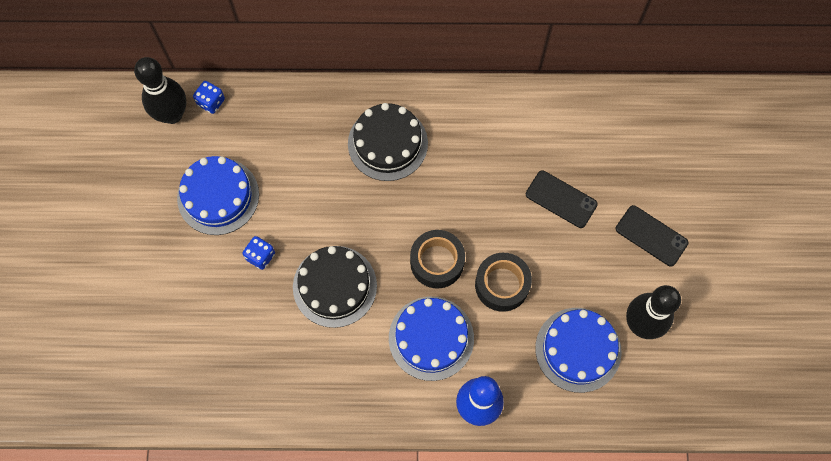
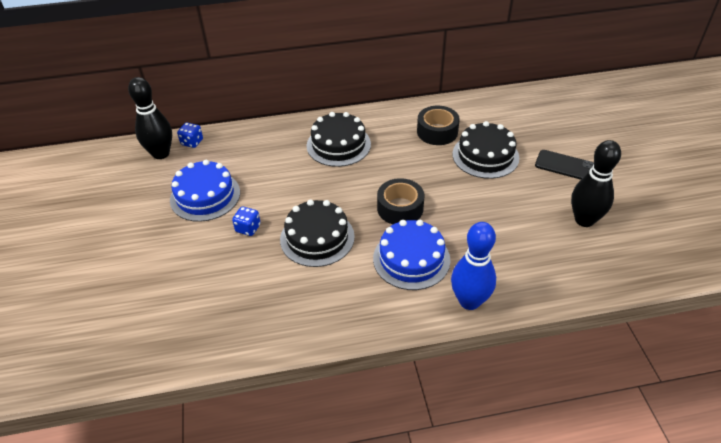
camera: 10 degrees left, 25 degrees down
black tape [475,253,532,312] -> black tape moved to [417,106,460,145]
black phone [526,170,598,228] -> black cake [452,121,519,179]
blue cake [535,308,622,393] -> none

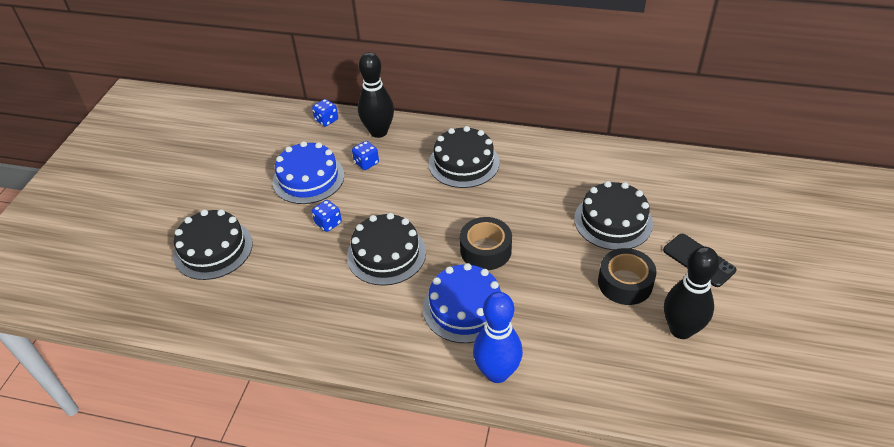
camera: 25 degrees right, 0 degrees up
black bowling pin [128,77,172,159] -> black bowling pin moved to [358,52,394,138]
black tape [417,106,460,145] -> black tape moved to [598,248,657,305]
none -> black cake [173,209,253,280]
none -> blue dice [352,141,379,170]

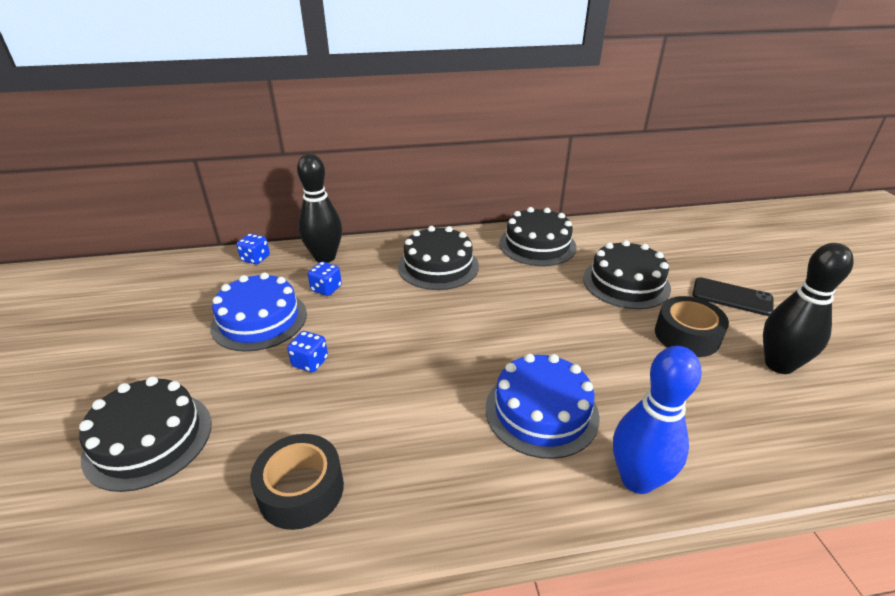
camera: 25 degrees left, 10 degrees down
black cake [347,213,426,286] -> black cake moved to [499,207,577,266]
black tape [460,217,512,270] -> black tape moved to [250,434,344,530]

